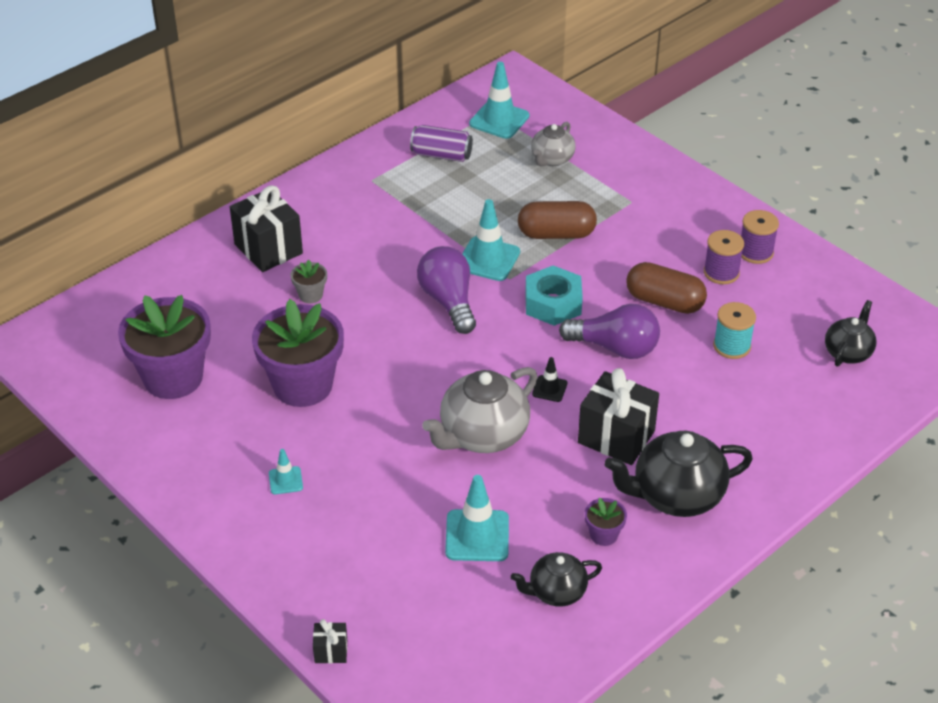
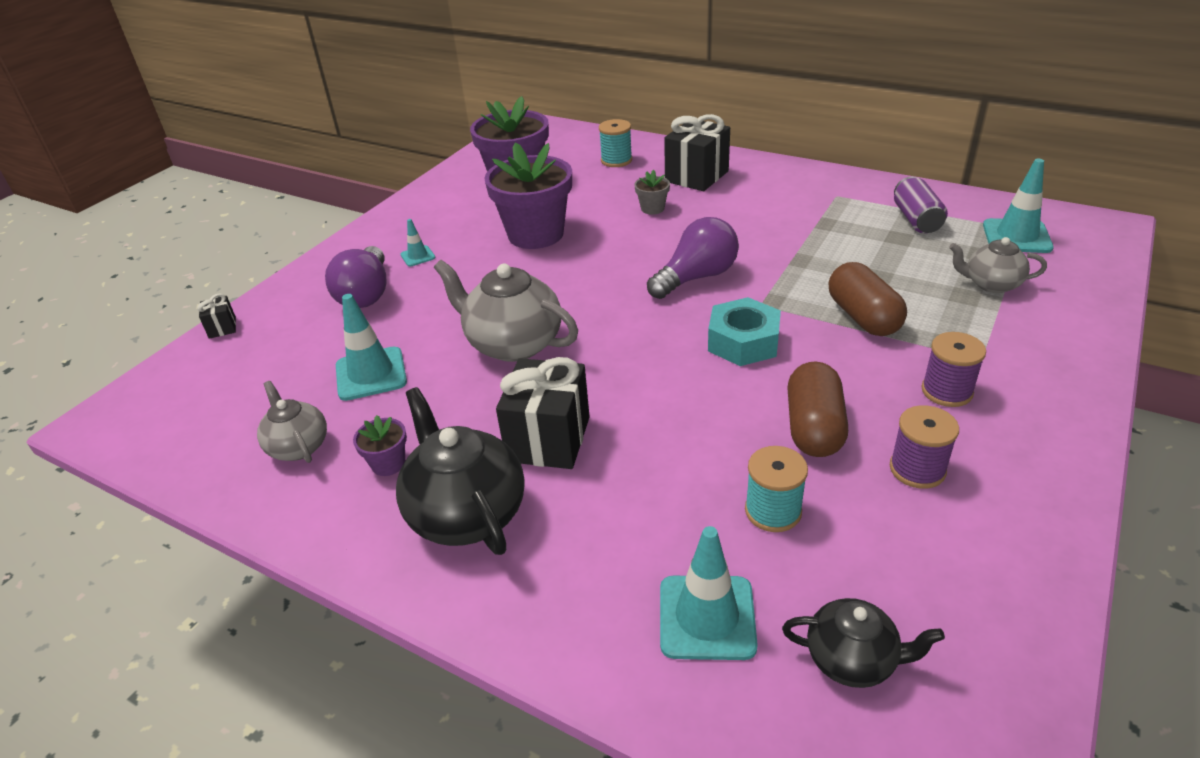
camera: 75 degrees right, 5 degrees down
turquoise traffic cone [462,199,520,281] -> turquoise traffic cone moved to [660,526,758,660]
black teapot [510,552,602,607] -> grey teapot [257,381,327,463]
black traffic cone [532,357,567,402] -> none
purple light bulb [559,304,660,359] -> purple light bulb moved to [325,246,387,308]
purple spool [741,210,779,264] -> purple spool moved to [922,332,986,407]
none -> turquoise spool [599,119,632,167]

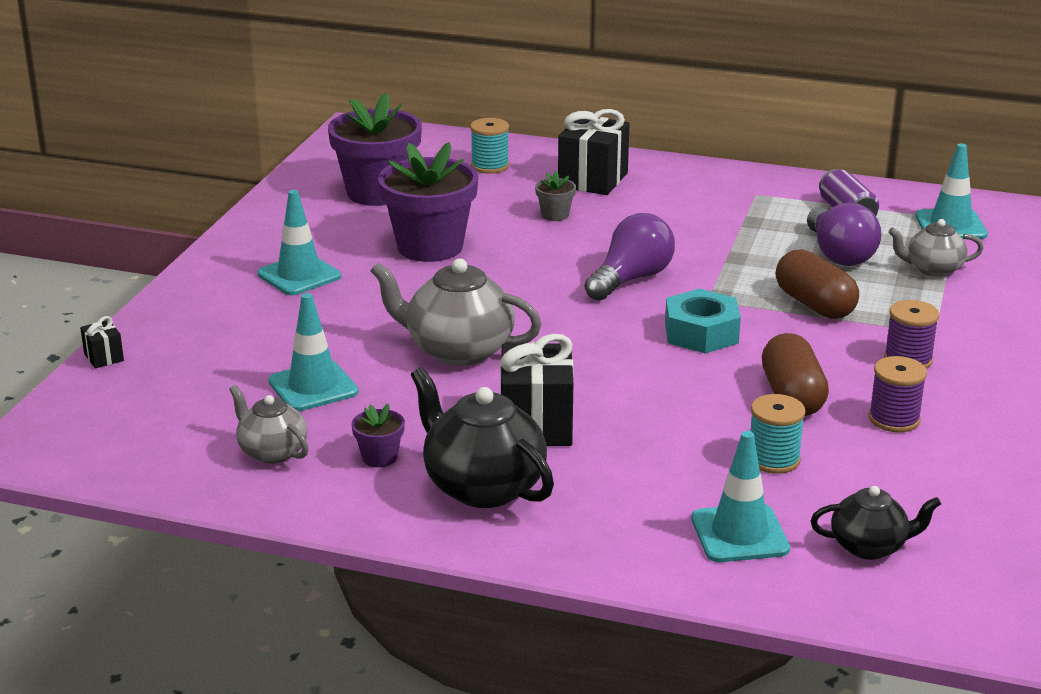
camera: 15 degrees left, 10 degrees down
purple light bulb [325,246,387,308] -> purple light bulb moved to [807,203,881,266]
turquoise traffic cone [400,219,435,266] -> turquoise traffic cone [258,190,341,295], size x1.88

